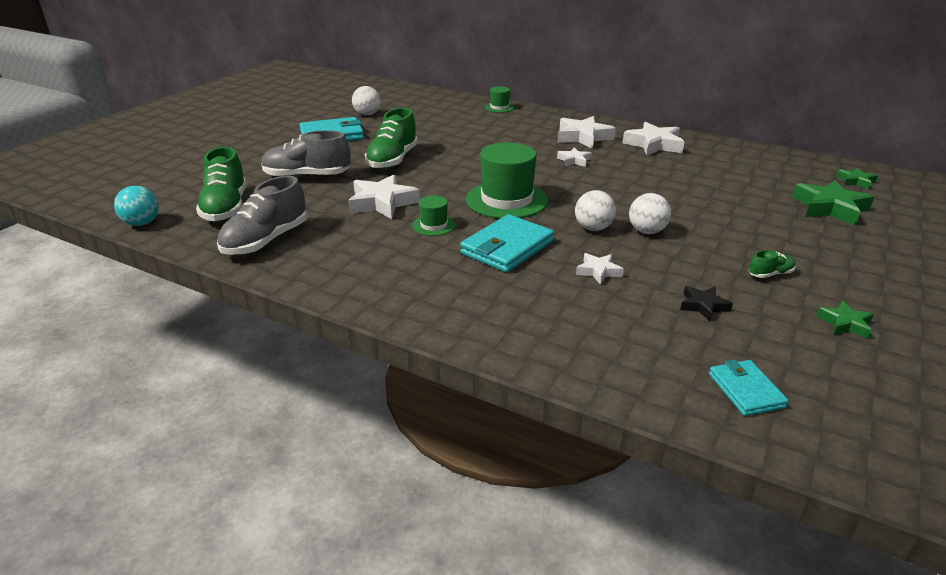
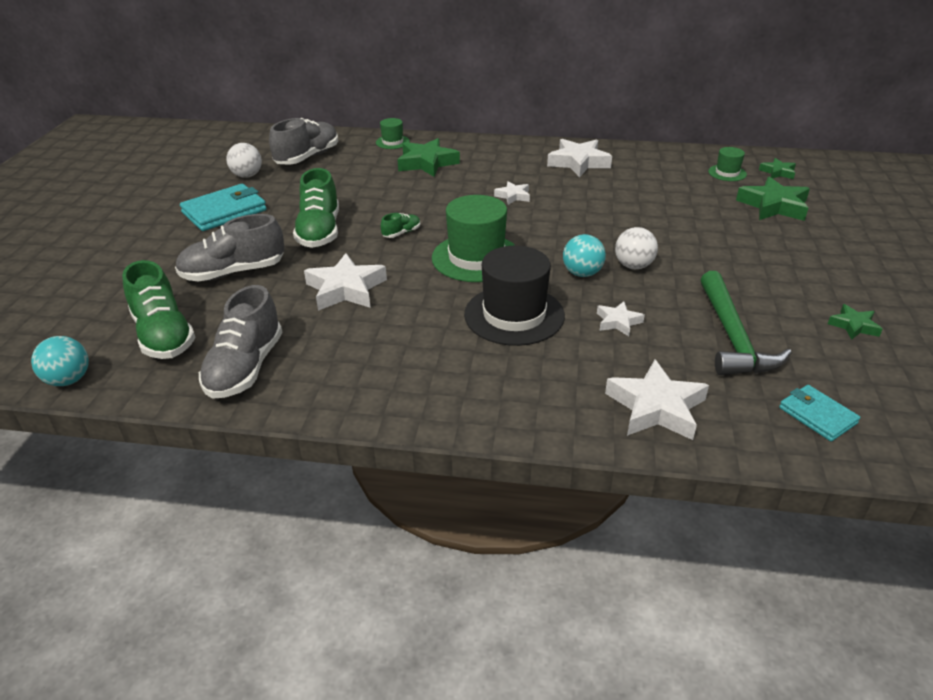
camera: 20 degrees left, 5 degrees up
green hat [412,196,456,236] -> green hat moved to [708,147,747,181]
turquoise wallet [460,214,554,272] -> black hat [464,246,565,346]
white star [558,116,616,149] -> white star moved to [605,360,709,440]
white ball [575,190,616,231] -> turquoise ball [563,234,606,277]
black star [680,286,733,321] -> green hammer [700,271,792,375]
green shoe [749,250,796,278] -> green shoe moved to [381,213,421,238]
none -> grey shoe [269,118,338,165]
none -> green star [397,138,460,177]

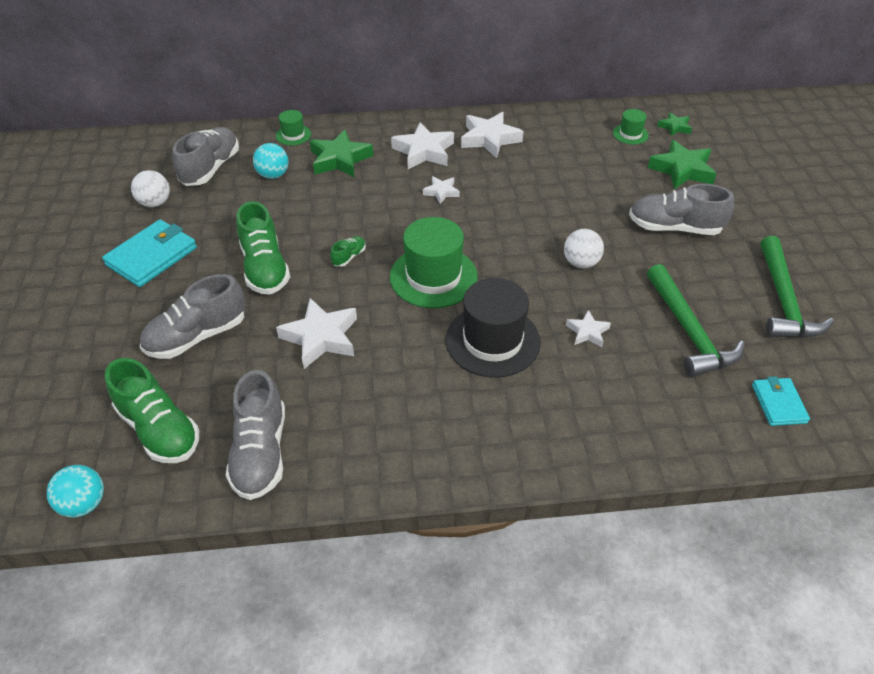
camera: 15 degrees left, 10 degrees up
turquoise ball [563,234,606,277] -> turquoise ball moved to [253,143,288,179]
white star [605,360,709,440] -> white star moved to [391,122,454,169]
turquoise wallet [779,385,860,441] -> turquoise wallet turned 45 degrees clockwise [752,376,810,426]
green star [828,304,883,340] -> green hammer [761,236,834,338]
none -> grey shoe [629,184,734,235]

